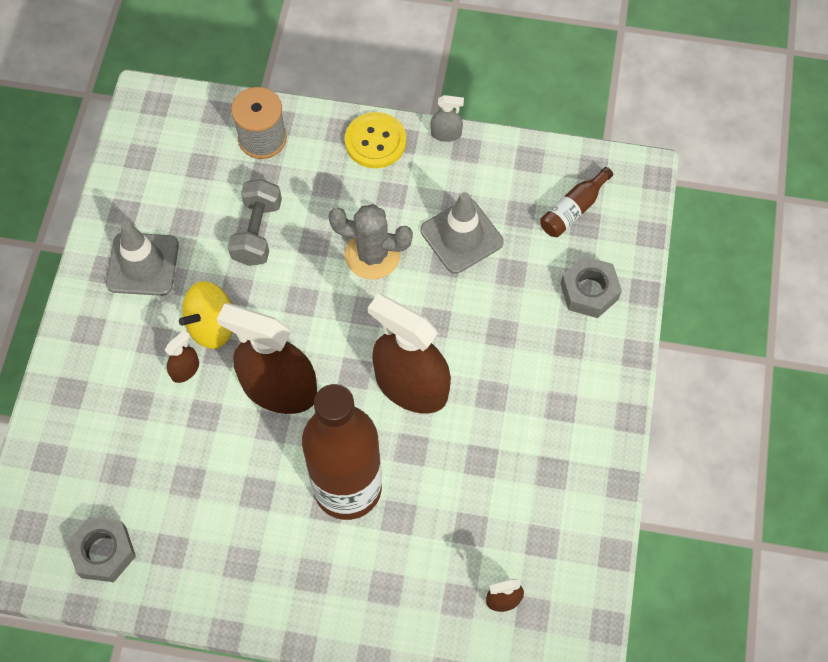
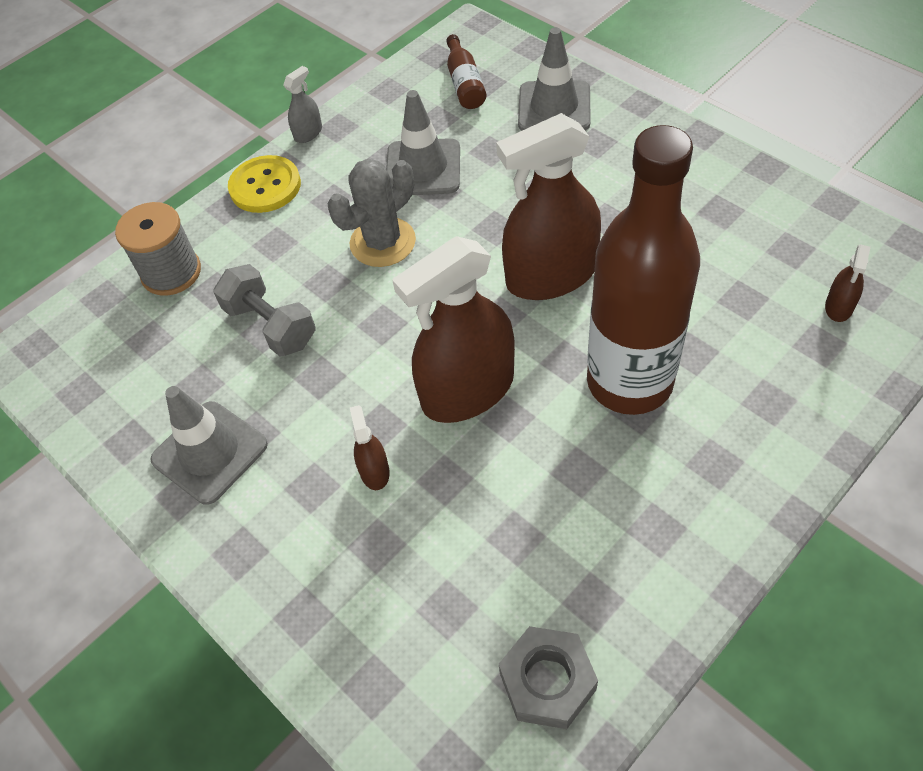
camera: 50 degrees left, 10 degrees down
yellow spinning top [179,281,233,349] -> none
grey nut [560,256,622,318] -> grey traffic cone [518,27,591,131]

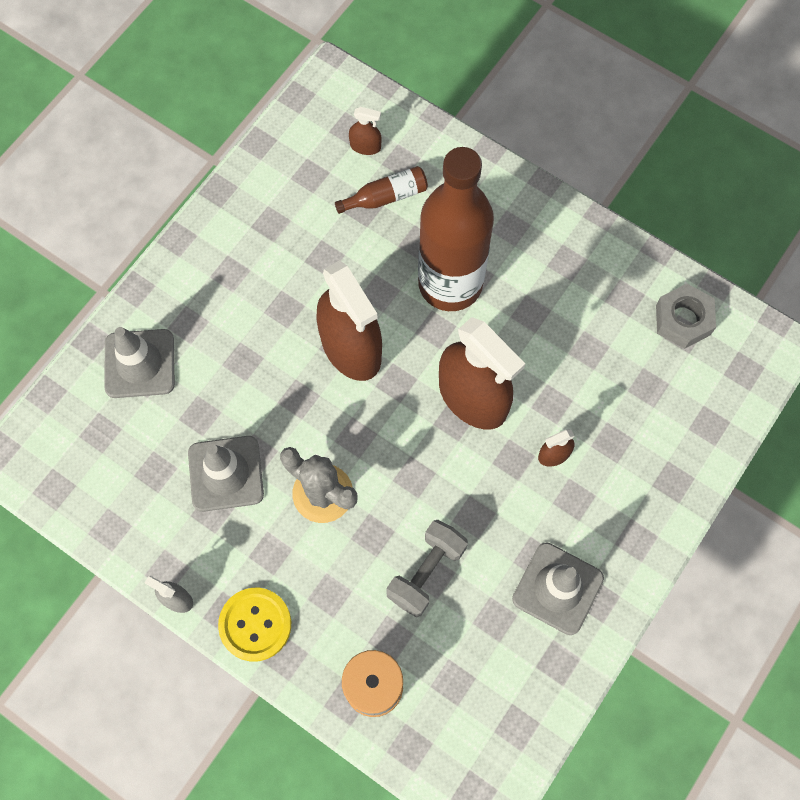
camera: 105 degrees left, 15 degrees up
brown bottle [446,34,486,109] -> brown bottle moved to [335,166,428,214]

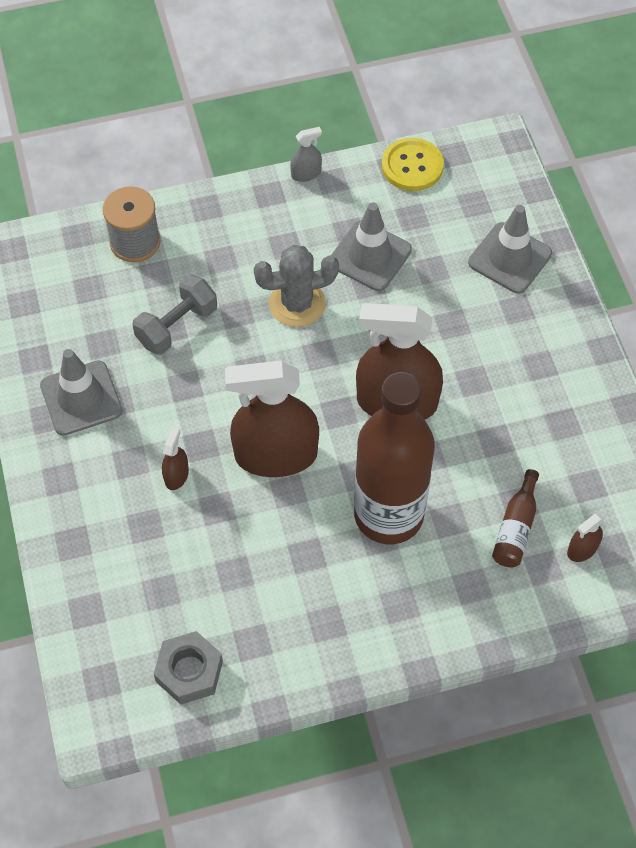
camera: 130 degrees right, 10 degrees down
yellow button [218,588,291,662] -> yellow button moved to [382,138,444,191]
grey dumbbell [386,520,468,617] -> grey dumbbell turned 60 degrees clockwise [132,275,217,355]

